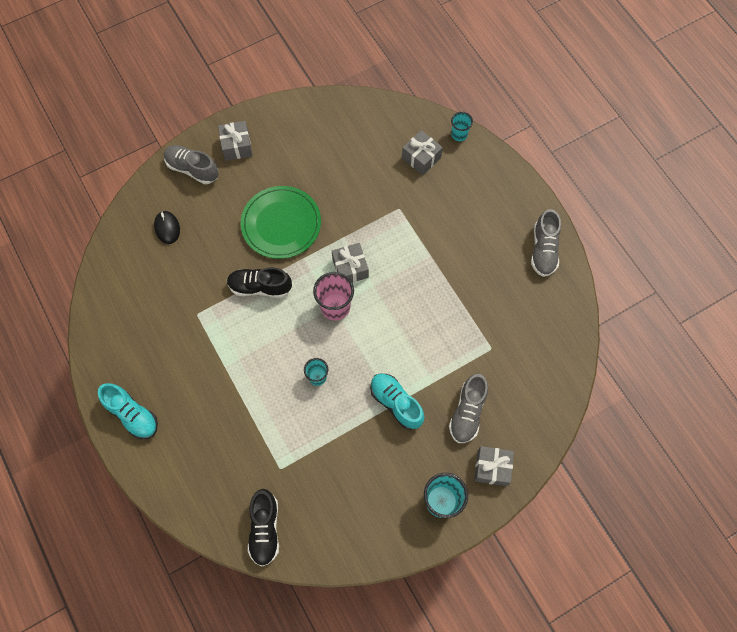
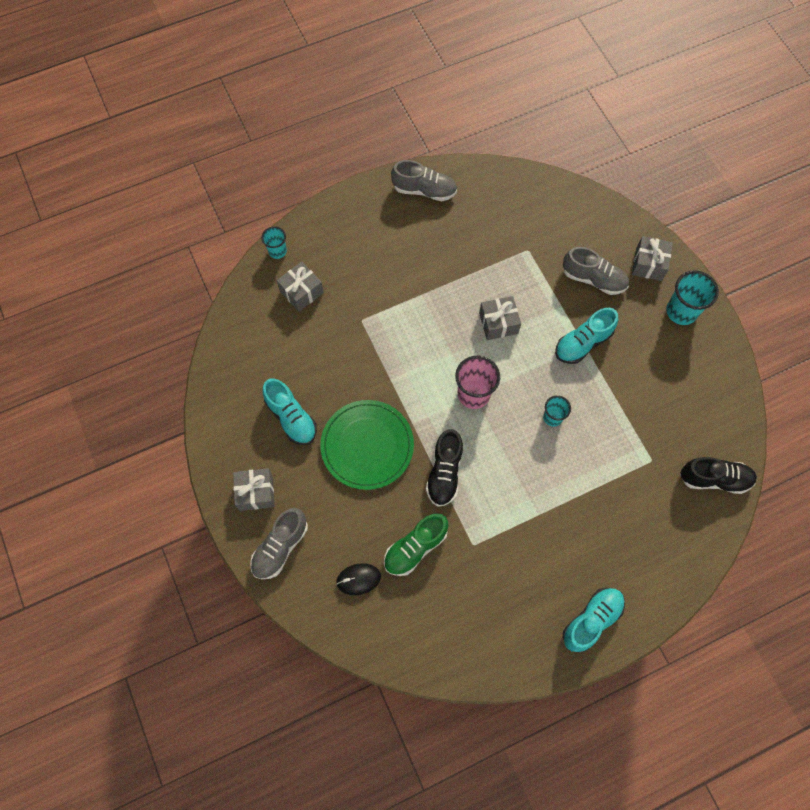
camera: 85 degrees left, 0 degrees up
grey gift [332,243,369,283] -> grey gift moved to [479,296,521,340]
none -> turquoise shoe [263,378,317,445]
none -> green shoe [384,513,448,576]

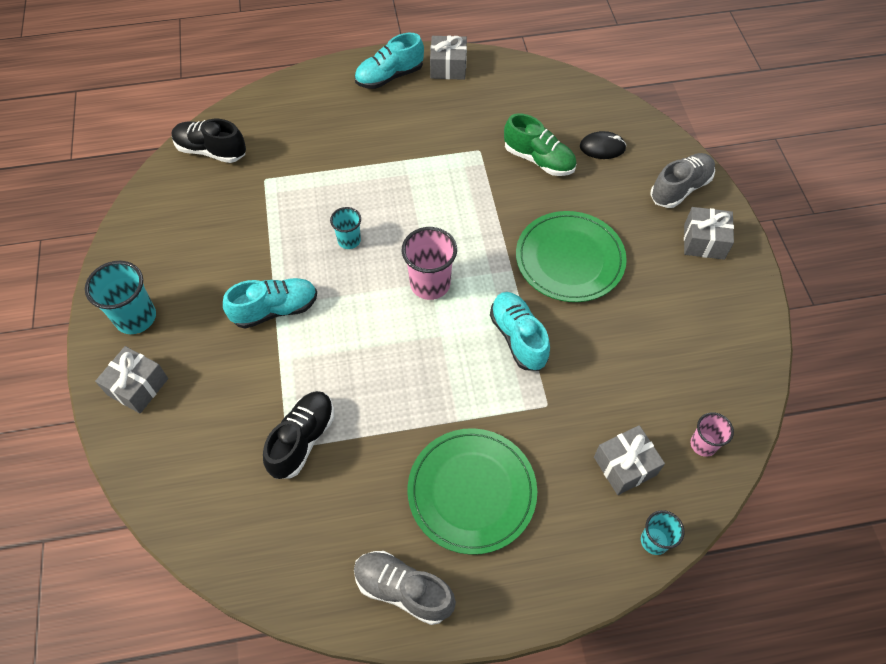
camera: 165 degrees left, 10 degrees down
turquoise shoe [263,378,317,445] -> turquoise shoe moved to [490,292,550,371]
green shoe [384,513,448,576] -> green shoe turned 60 degrees clockwise [504,114,577,176]
black shoe [426,429,463,507] -> black shoe moved to [263,391,334,479]
grey gift [479,296,521,340] -> grey gift moved to [430,36,467,80]
grey shoe [563,247,629,295] -> none
none -> green plate [408,428,537,555]
none -> pink cup [691,412,734,457]

